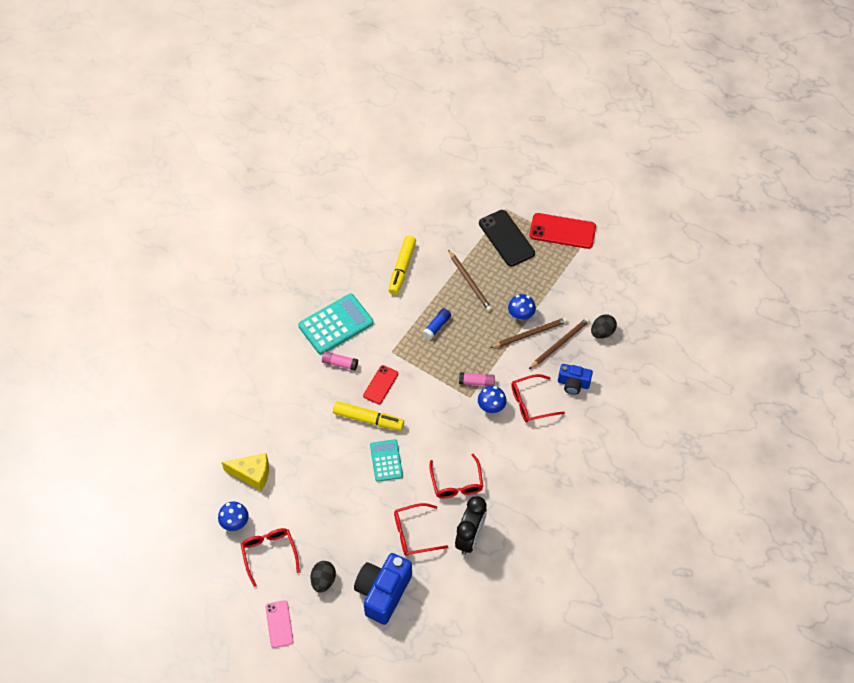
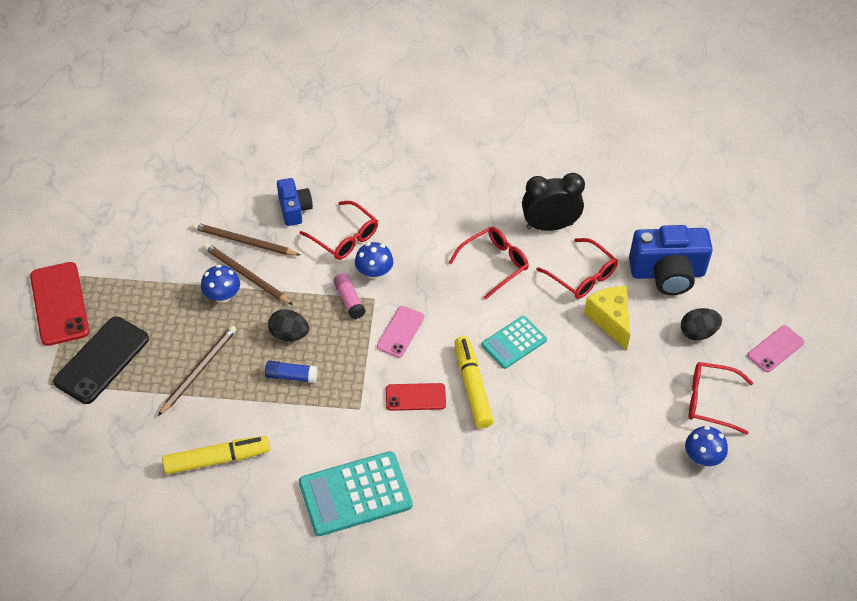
camera: 120 degrees left, 5 degrees down
yellow cheese [222,453,269,491] -> yellow cheese moved to [584,286,630,350]
red glasses [241,528,300,587] -> red glasses turned 60 degrees clockwise [689,362,753,435]
turquoise calculator [298,294,374,355] -> turquoise calculator turned 45 degrees counterclockwise [299,451,413,536]
pink glue stick [322,351,358,371] -> none
black egg [591,314,617,339] -> black egg moved to [268,309,309,341]
none -> pink phone [377,306,424,358]

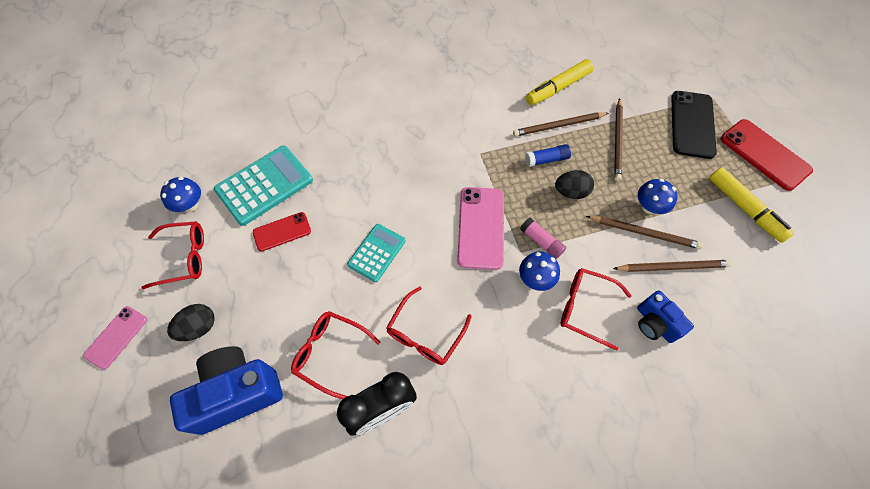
camera: 160 degrees right, 10 degrees up
turquoise calculator [299,451,413,536] -> turquoise calculator moved to [214,146,313,226]
pink phone [377,306,424,358] -> pink phone [457,187,504,270], size x1.66
red phone [386,383,446,411] -> red phone moved to [253,212,311,252]
yellow marker [455,336,494,428] -> yellow marker moved to [709,167,794,243]
yellow cheese [584,286,630,350] -> none
none -> brown pencil [513,112,609,136]

